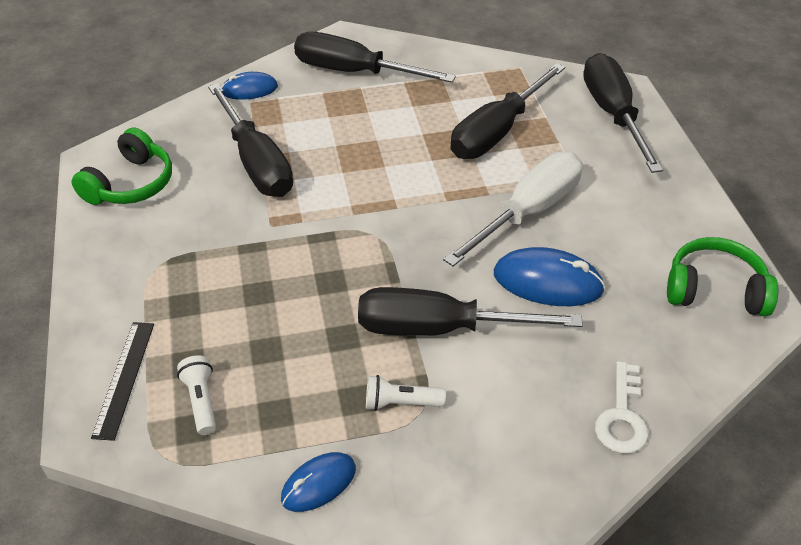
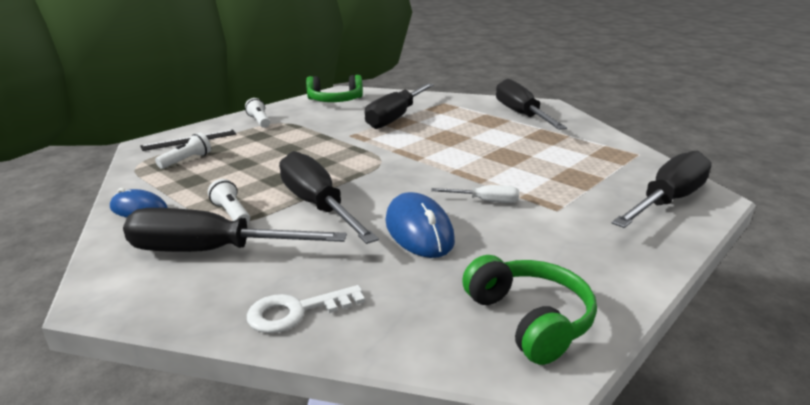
camera: 55 degrees right, 20 degrees down
blue mouse [222,72,278,100] -> none
white screwdriver [443,152,583,267] -> white screwdriver [431,185,519,203], size x0.47
black screwdriver [451,63,565,159] -> black screwdriver moved to [123,208,347,252]
none -> white flashlight [245,98,270,128]

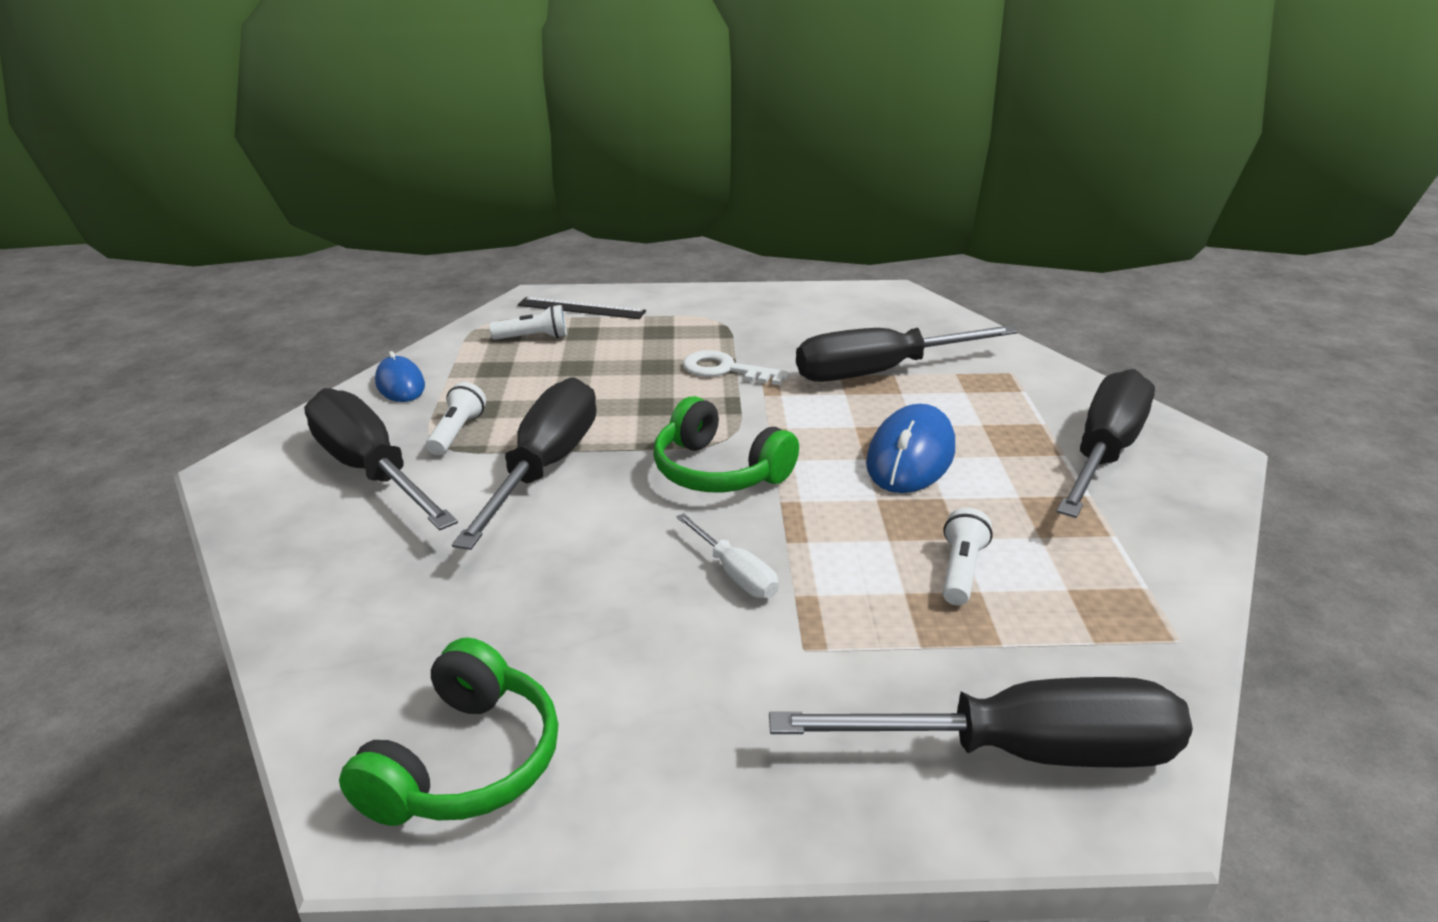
camera: 45 degrees right, 5 degrees up
white flashlight [245,98,270,128] -> white flashlight moved to [943,508,993,605]
white key [247,285,365,333] -> white key moved to [683,350,789,385]
green headphones [306,75,363,102] -> green headphones moved to [653,396,799,492]
blue mouse [385,192,455,258] -> blue mouse moved to [866,404,955,493]

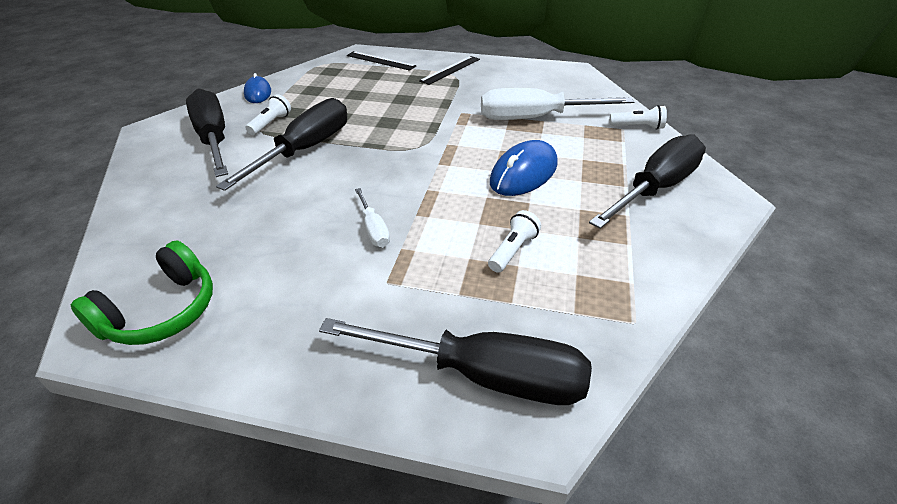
camera: 15 degrees right, 10 degrees up
white flashlight [489,305,567,340] -> white flashlight moved to [609,105,667,130]
green headphones [653,396,799,492] -> none
white key [683,350,789,385] -> none
black screwdriver [796,325,1018,382] -> white screwdriver [481,88,634,120]
none -> black ruler [419,56,480,85]

